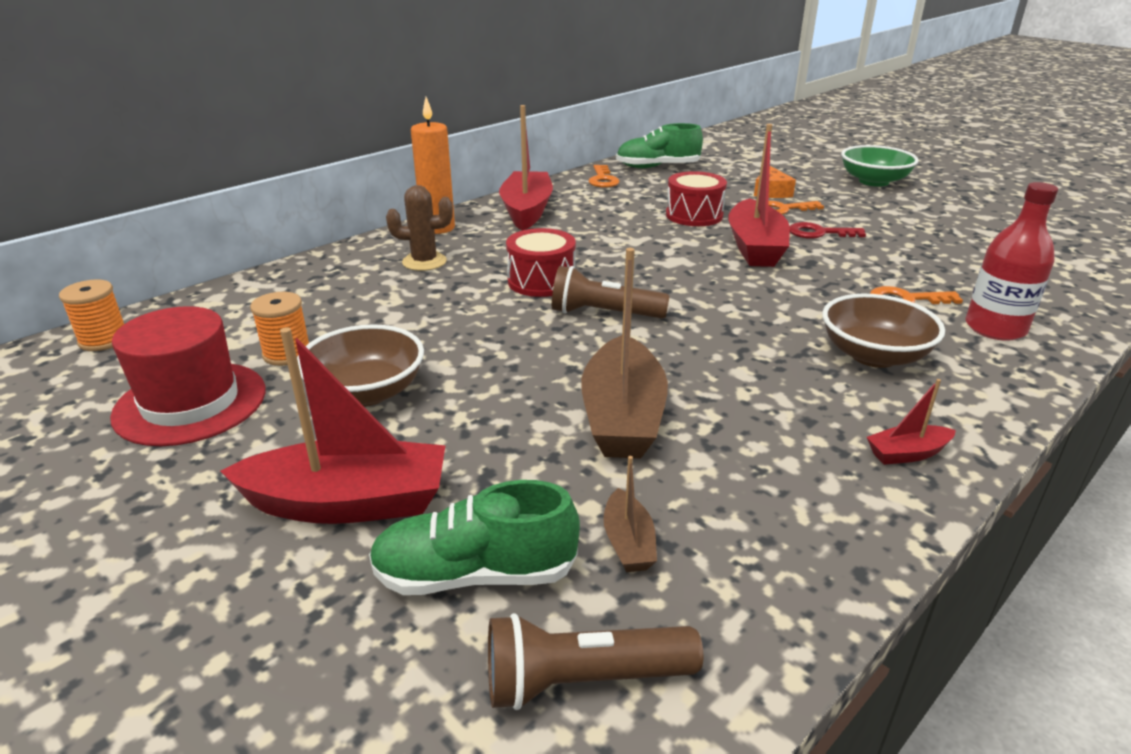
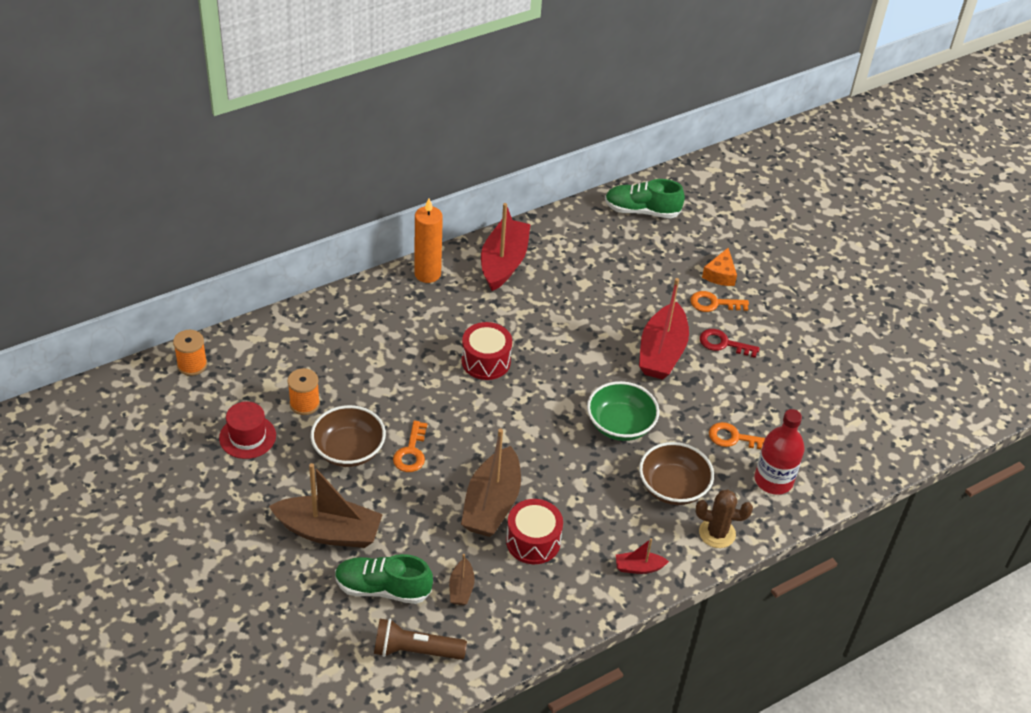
camera: 10 degrees right, 15 degrees up
red hat [110,306,265,446] -> red hat [219,402,276,459], size x0.66
red boat [220,327,446,524] -> brown boat [269,463,383,548]
brown cactus [386,185,453,271] -> brown cactus moved to [695,490,753,548]
brown flashlight [552,266,670,318] -> none
orange key [589,165,620,188] -> orange key moved to [393,421,427,472]
red drum [666,171,727,226] -> red drum moved to [506,499,563,564]
green bowl [841,145,919,187] -> green bowl moved to [587,381,659,441]

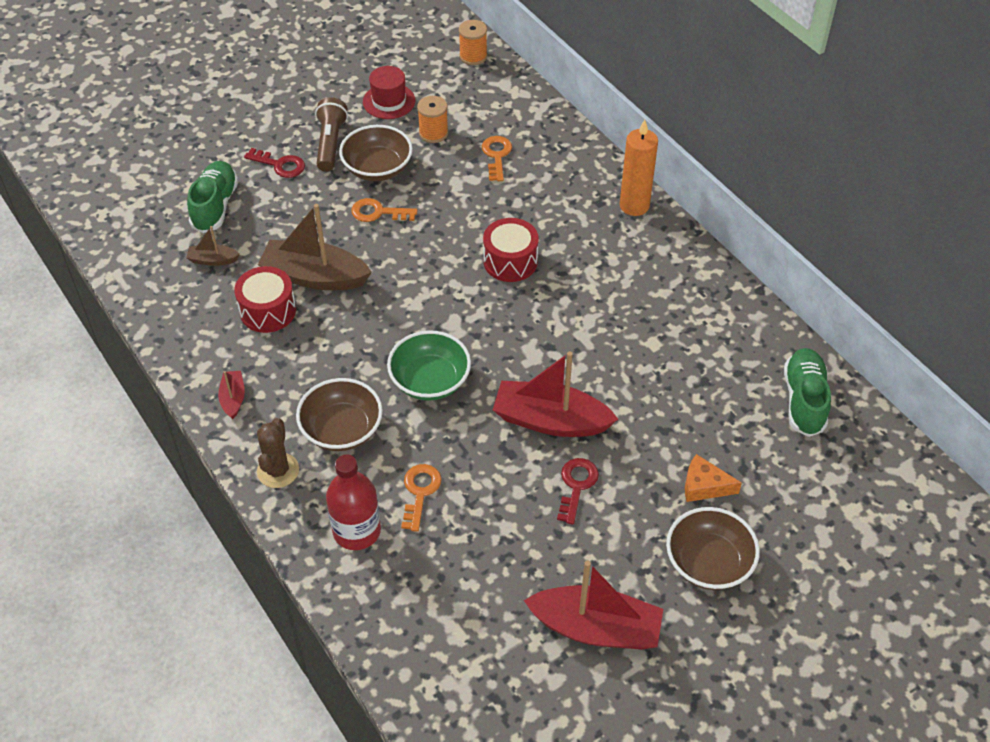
camera: 90 degrees right, 5 degrees up
brown boat [269,463,383,548] -> red key [244,148,305,178]
brown flashlight [374,619,467,660] -> brown flashlight moved to [315,97,348,172]
red boat [481,203,531,291] -> red boat moved to [524,561,663,649]
orange key [690,291,749,312] -> orange key moved to [482,136,512,181]
none -> brown bowl [666,507,760,590]

